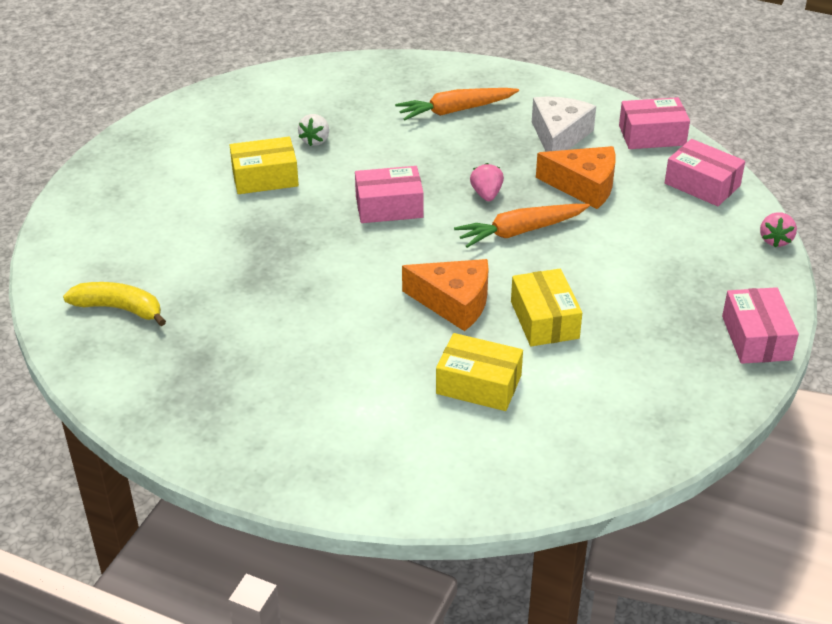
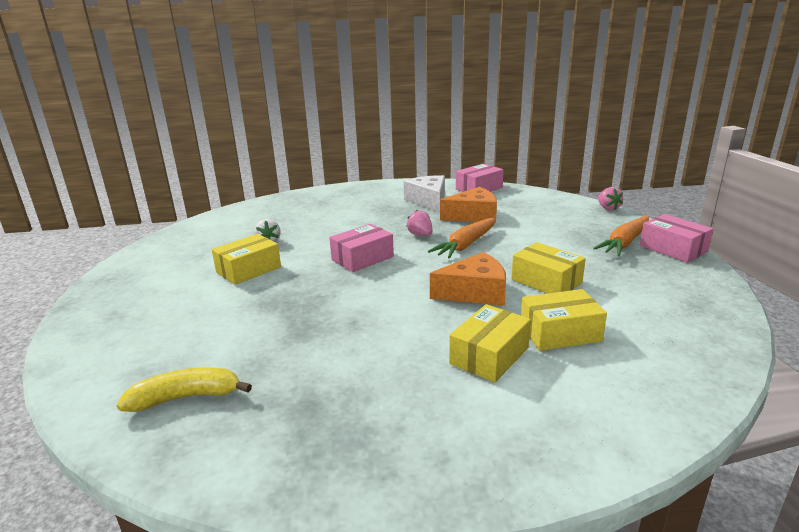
camera: 30 degrees left, 15 degrees down
orange carrot [395,88,519,121] -> orange carrot moved to [593,216,649,256]
pink box [665,139,745,206] -> none
none -> yellow box [449,304,531,383]

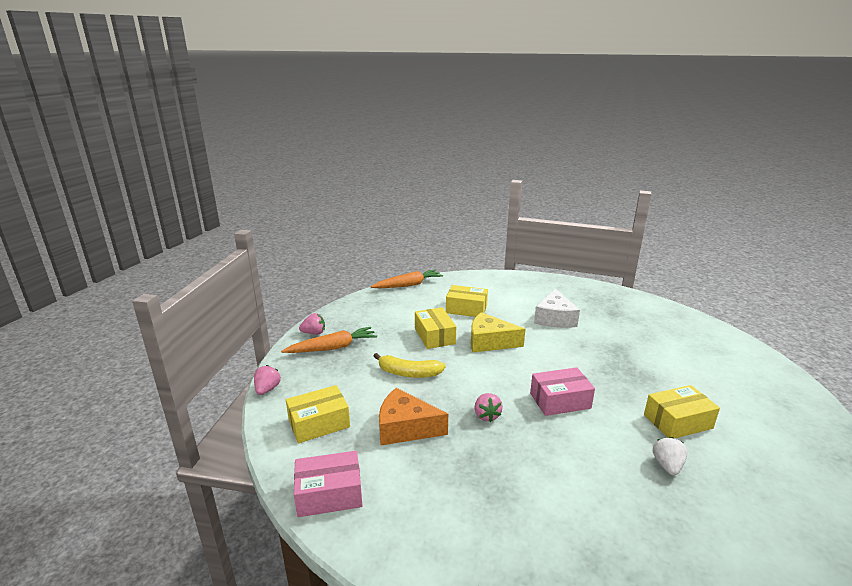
camera: 155 degrees left, 0 degrees up
yellow banana [116,368,252,412] -> yellow banana moved to [374,353,446,378]
white cheese [403,175,445,212] -> white cheese moved to [534,288,580,328]
orange carrot [428,218,496,259] -> orange carrot moved to [371,269,443,288]
orange cheese [430,252,506,306] -> yellow cheese [471,312,525,352]
yellow box [449,304,531,383] -> yellow box moved to [286,385,350,443]
pink box [640,214,713,263] -> pink strawberry [299,313,325,335]

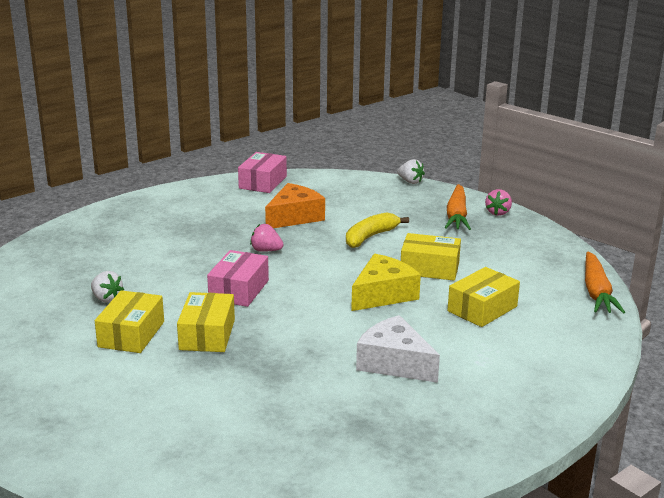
camera: 120 degrees right, 0 degrees up
pink strawberry [254,365,281,395] -> white strawberry [397,159,425,184]
yellow box [286,385,350,443] -> yellow box moved to [177,292,235,352]

